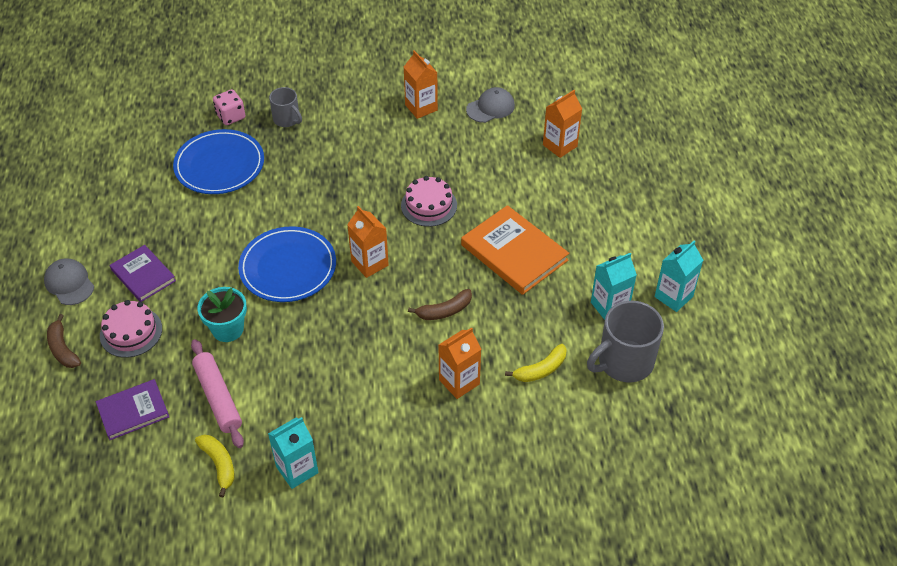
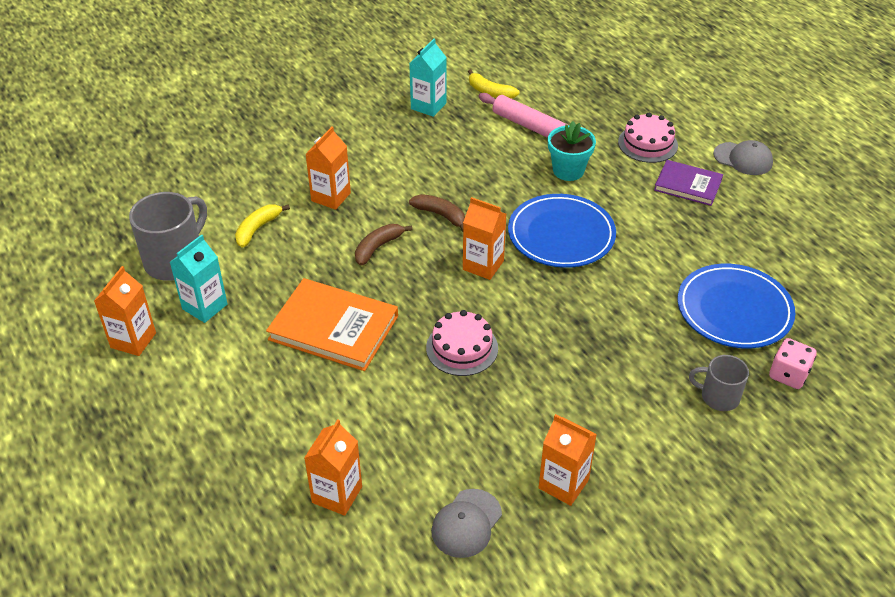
camera: 155 degrees right, 5 degrees down
brown banana [47,314,81,368] -> brown banana moved to [409,194,465,232]
purple book [96,379,169,440] -> none
turquoise carton [655,240,703,312] -> orange carton [94,266,156,356]

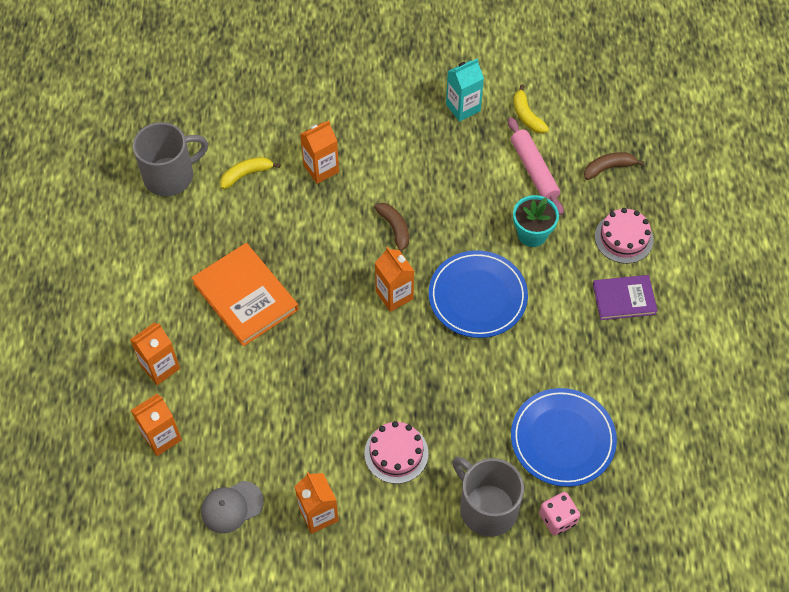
camera: 30 degrees right, 15 degrees up
orange carton [94,266,156,356] -> orange carton moved to [130,323,180,385]
turquoise carton [170,234,228,323] -> none
brown banana [355,224,412,266] -> brown banana moved to [584,152,644,180]
pink cake [426,310,498,376] -> pink cake moved to [364,421,428,484]
purple book [654,160,723,206] -> purple book turned 60 degrees counterclockwise [593,275,658,320]
grey mug [689,355,749,411] -> grey mug [452,457,524,537], size x1.74
grey cap [713,140,773,175] -> none

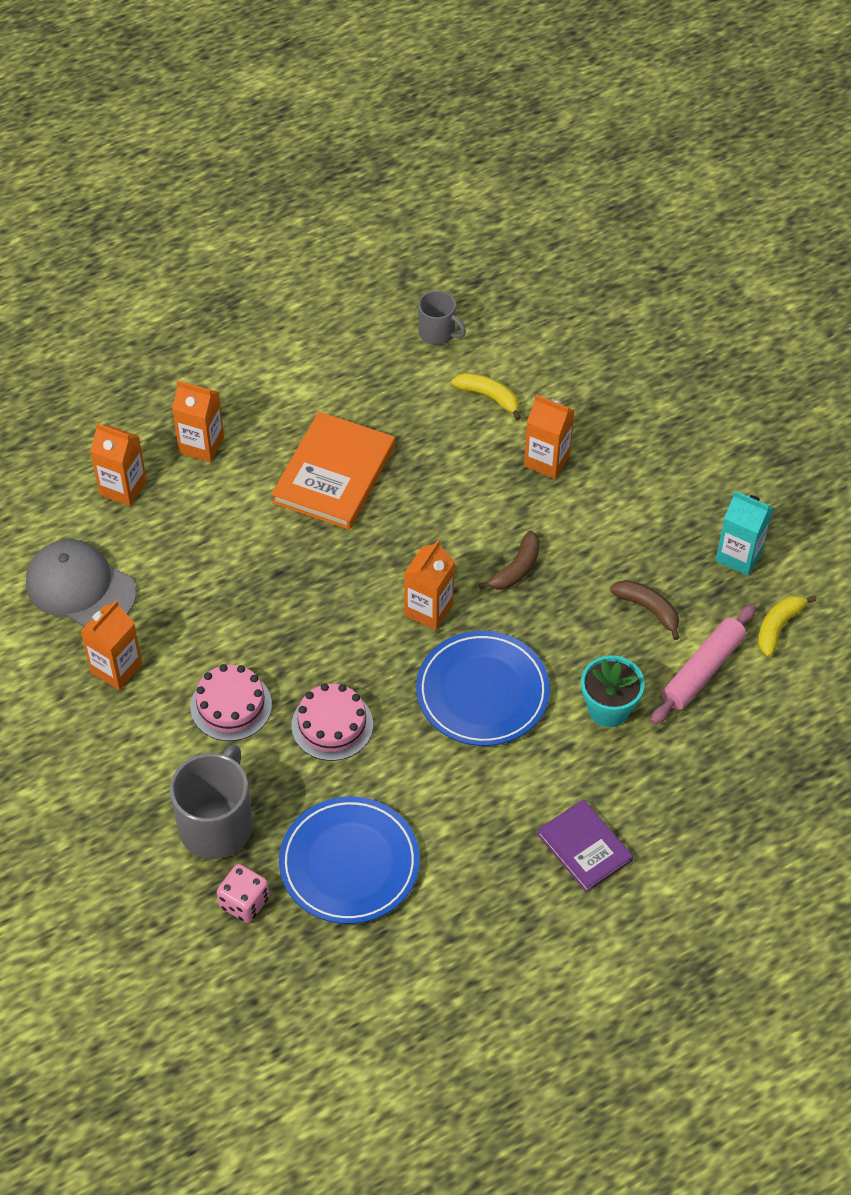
camera: 60 degrees right, 5 degrees down
grey mug [133,122,208,196] -> grey mug [418,290,466,345], size x0.57
grey cap [201,481,264,533] -> grey cap [26,539,136,627], size x1.52
brown banana [584,152,644,180] -> brown banana moved to [610,580,680,640]
pink cake [595,208,653,264] -> pink cake moved to [291,683,373,761]

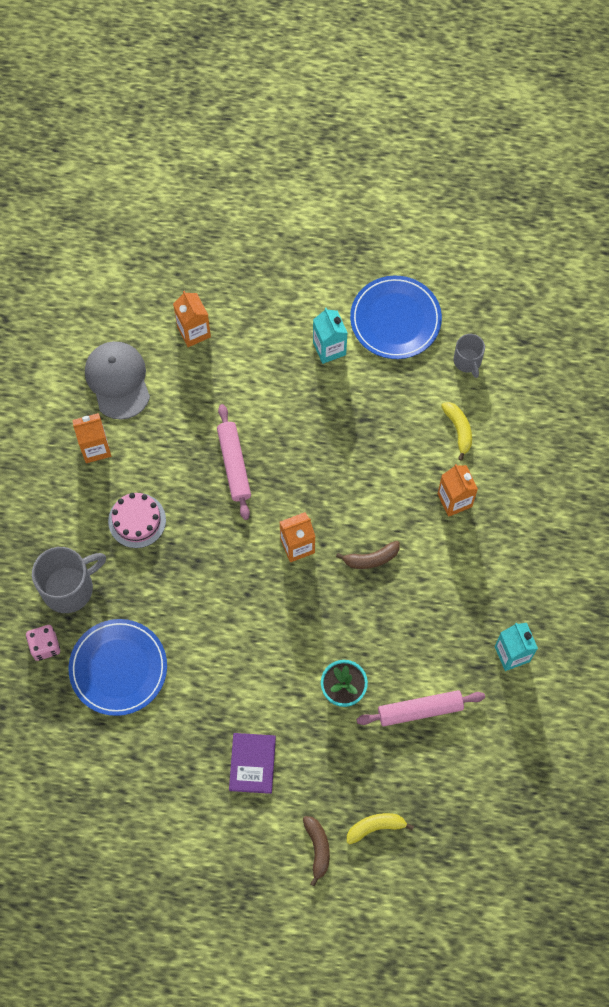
camera: 40 degrees right, 15 degrees up
orange carton [172,381,224,462] -> none
orange book [271,412,395,530] -> none
pink cake [291,683,373,761] -> none
blue plate [416,631,550,746] -> blue plate moved to [350,276,442,359]
brown banana [610,580,680,640] -> brown banana moved to [303,816,330,886]
yellow banana [758,595,817,657] -> yellow banana moved to [347,813,414,844]
none -> pink rolling pin [217,404,251,520]
none -> turquoise carton [313,308,347,364]

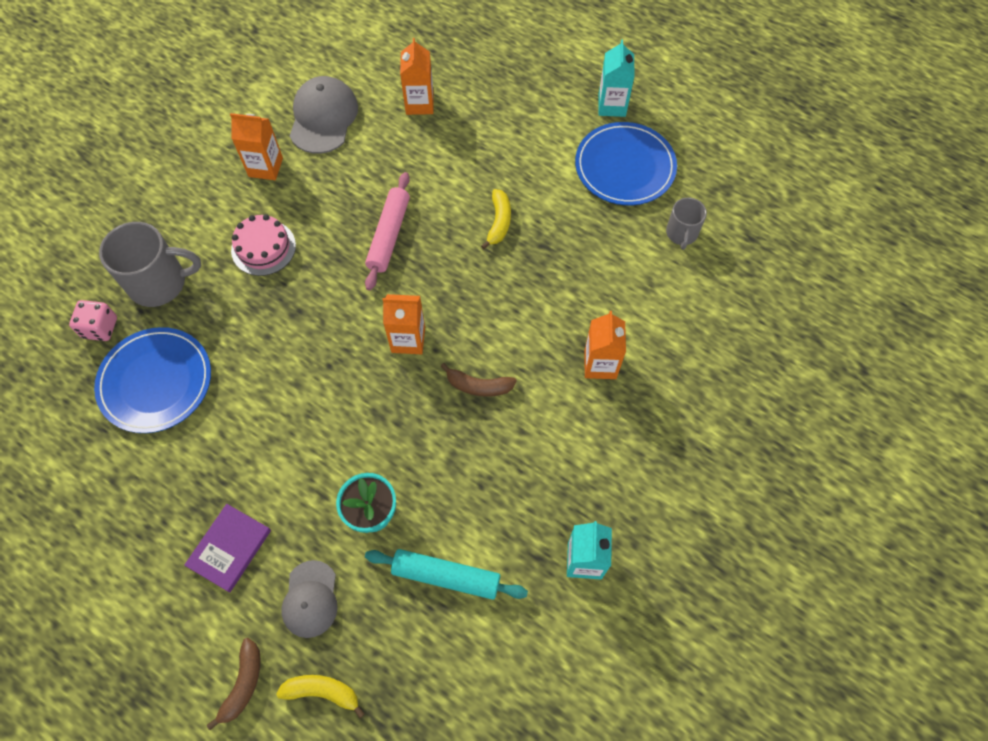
camera: 25 degrees right, 5 degrees down
turquoise carton [313,308,347,364] -> turquoise carton moved to [598,40,635,117]
pink rolling pin [356,690,485,726] -> turquoise rolling pin [365,549,528,600]
yellow banana [441,402,472,461] -> yellow banana moved to [481,189,511,249]
none -> grey cap [281,560,337,638]

